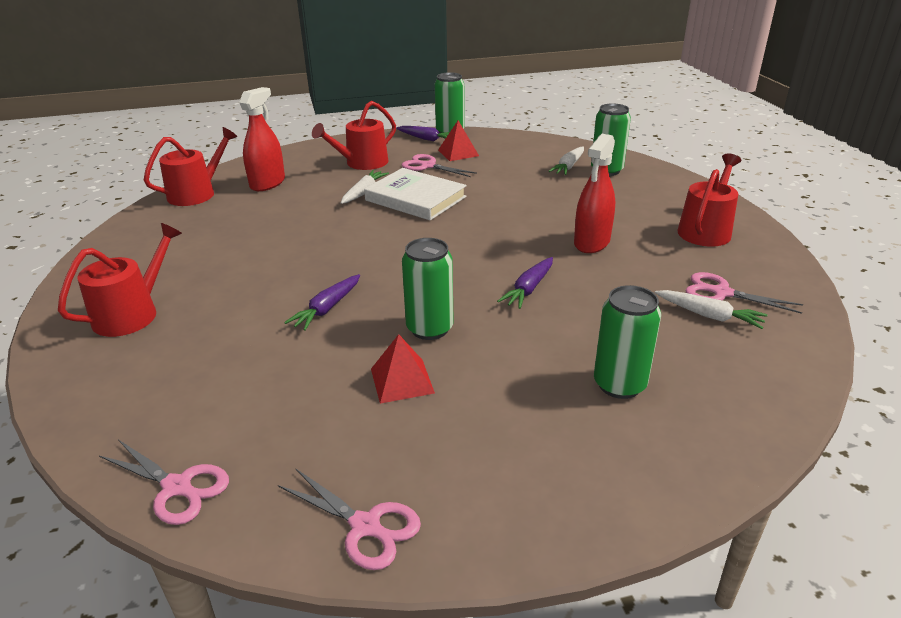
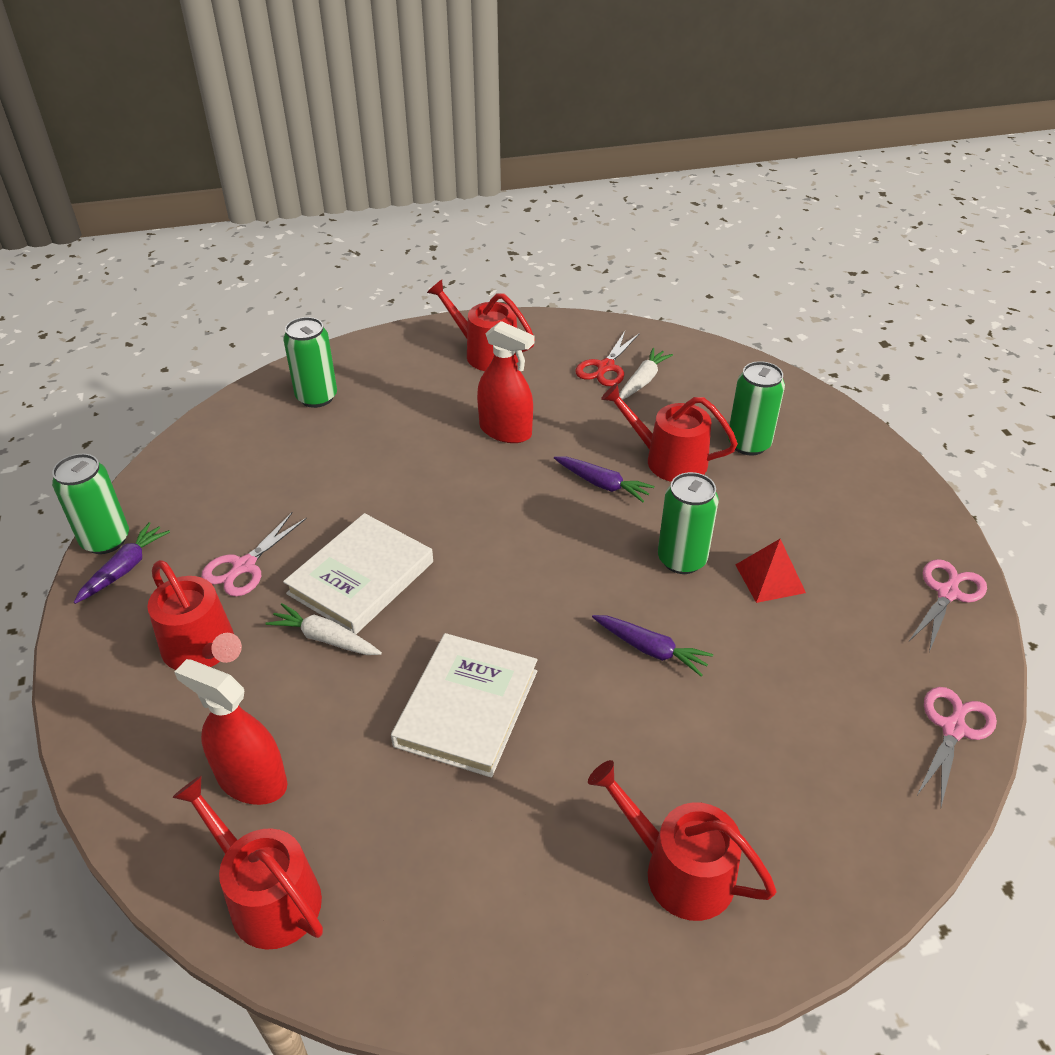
camera: 90 degrees left, 10 degrees up
red pyramid [438,121,479,161] -> none
white carrot [549,147,584,175] -> none
pink scissors [685,272,803,314] -> red scissors [575,331,640,386]
none -> white book [391,633,538,778]
none -> red watering can [601,383,738,482]

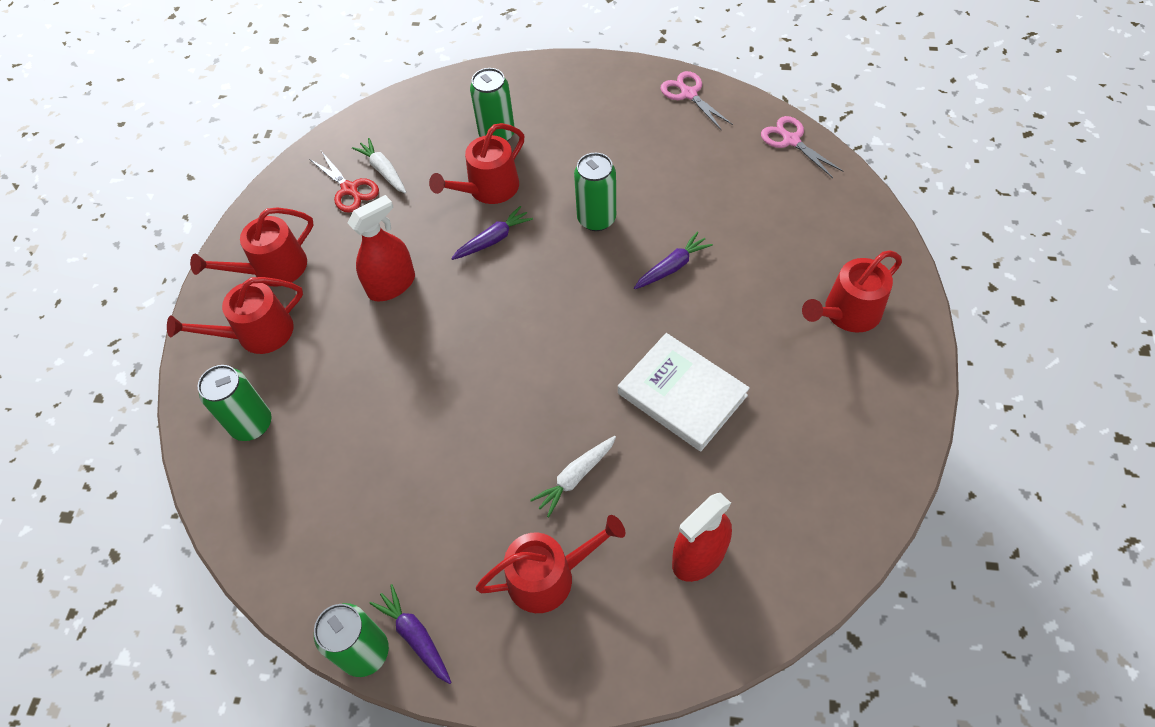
camera: 65 degrees left, 15 degrees up
red watering can [172,776,323,950] -> red watering can moved to [167,277,303,354]
pink scissors [202,512,307,597] -> none
white book [283,513,433,634] -> none
red pyramid [736,539,806,603] -> none

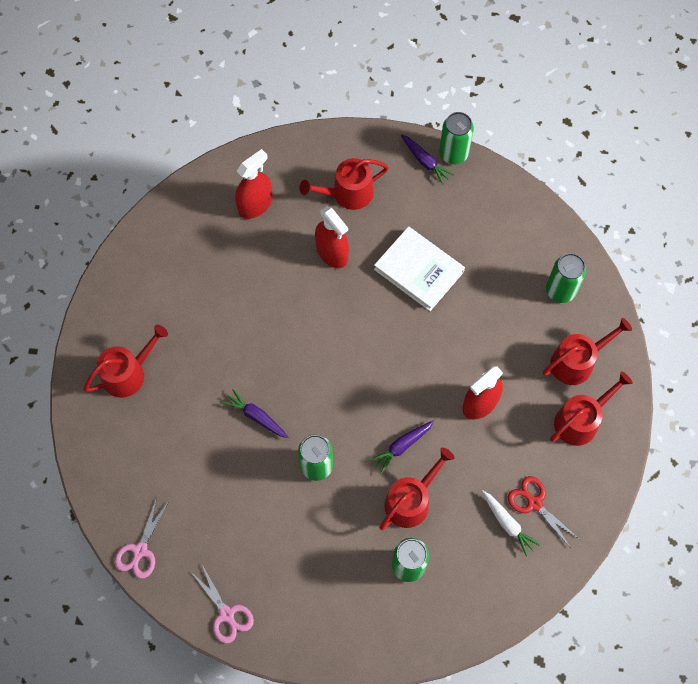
camera: 175 degrees right, 10 degrees up
white carrot [530,436,616,517] -> red spray bottle [315,206,349,268]
white book [618,333,750,452] -> white book moved to [374,226,465,311]
purple carrot [634,232,713,289] -> purple carrot turned 75 degrees clockwise [223,389,288,438]
pink scissors [761,116,843,178] -> pink scissors turned 60 degrees clockwise [115,498,169,579]

